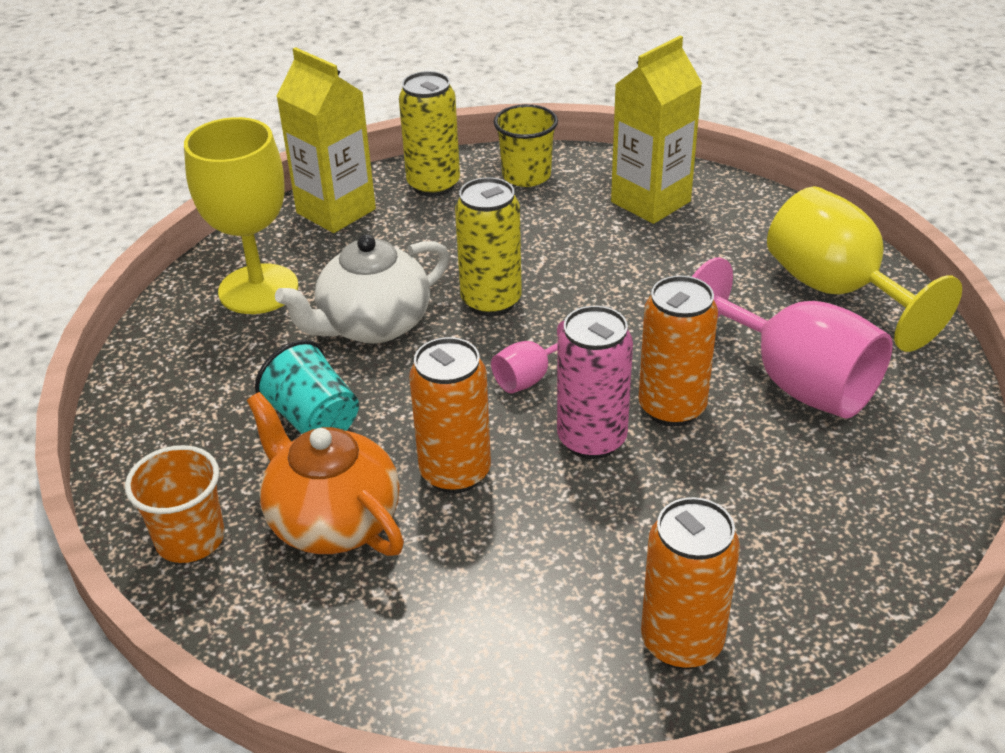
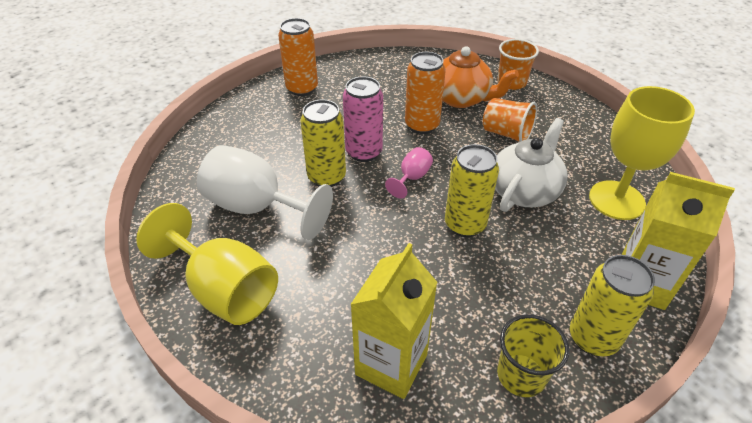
camera: 160 degrees right, 5 degrees up
turquoise cup [255,340,359,434] -> orange cup [483,98,537,142]
orange can [639,276,718,426] -> yellow can [300,99,346,187]
pink goblet [692,257,893,419] -> white goblet [197,145,333,240]

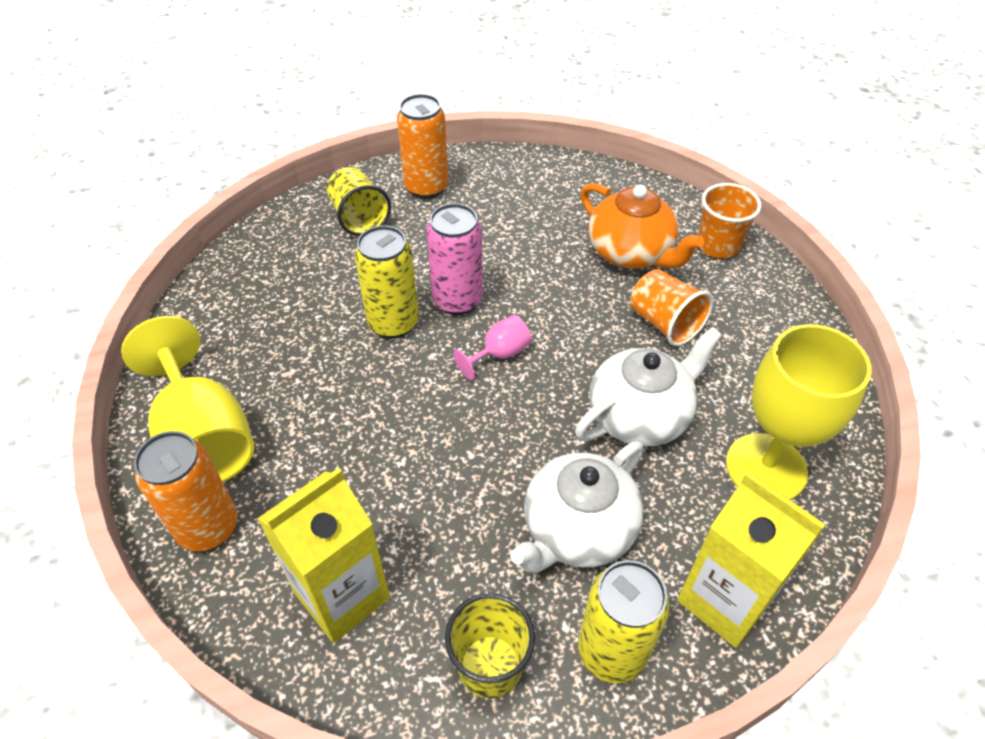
camera: 20 degrees right, 5 degrees up
white goblet [197,145,333,240] -> none
orange can [405,52,446,134] -> orange can moved to [134,431,238,551]
yellow can [445,144,499,237] -> none
none -> yellow cup [327,167,391,236]
none -> white teapot [510,441,644,573]

